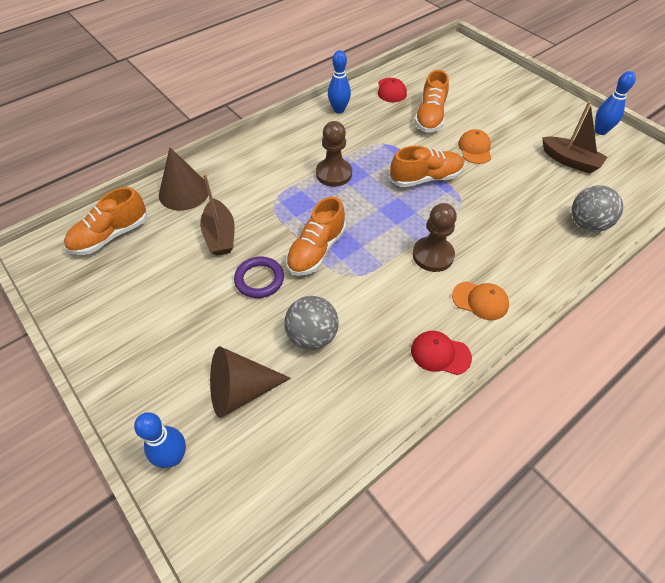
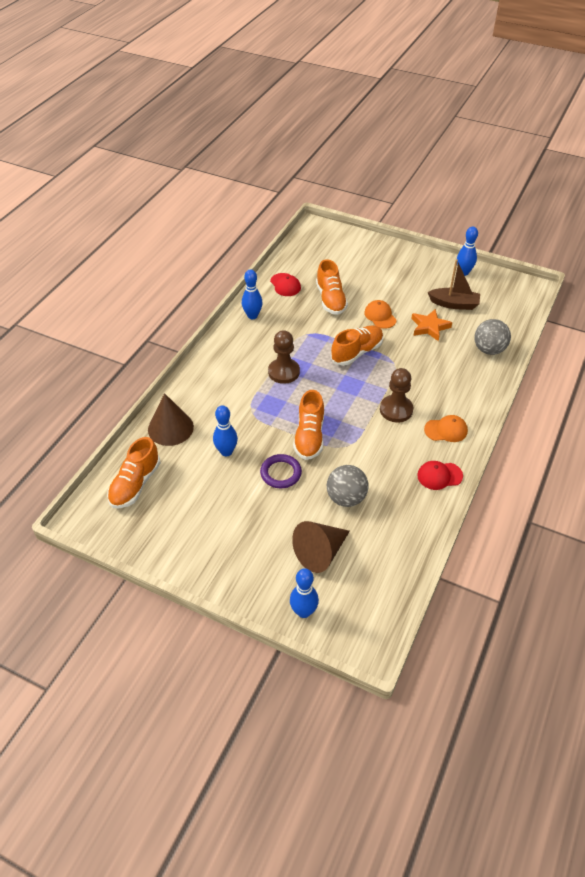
camera: 25 degrees left, 5 degrees down
brown boat [200,174,235,255] -> blue bowling pin [213,405,238,457]
none -> orange star [411,309,452,341]

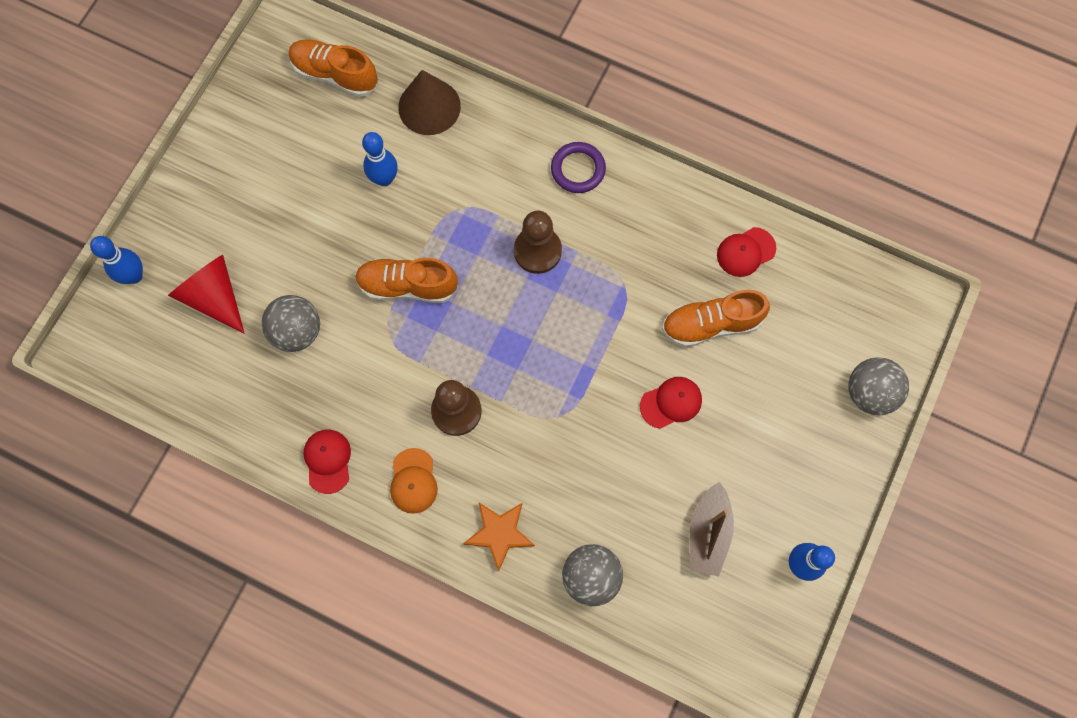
camera: 90 degrees right, 25 degrees up
blue bowling pin [242,269,263,319] -> none
purple ring [260,454,302,488] -> purple ring moved to [551,142,606,193]
brown cone [292,521,350,573] -> red cone [168,255,245,334]
orange shoe [331,325,383,366] -> none
orange cap [364,300,397,329] -> red cap [640,377,702,429]
orange star [411,309,452,341] -> orange star moved to [463,503,535,571]
none -> grey ball [848,357,909,415]

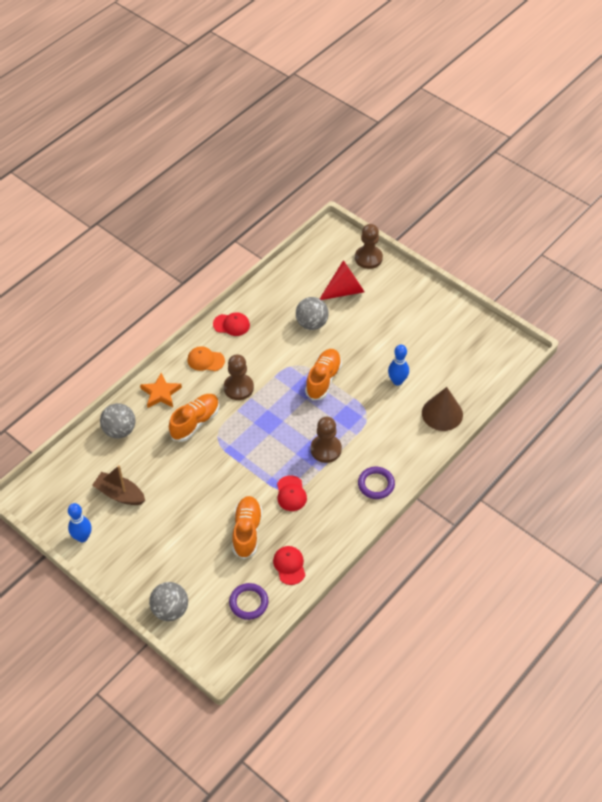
camera: 105 degrees right, 20 degrees down
blue bowling pin [90,236,143,284] -> brown pawn [355,224,383,269]
orange shoe [289,39,378,97] -> orange shoe moved to [169,394,219,442]
red cap [640,377,702,429] -> red cap moved to [277,475,307,511]
none -> purple ring [229,583,269,620]

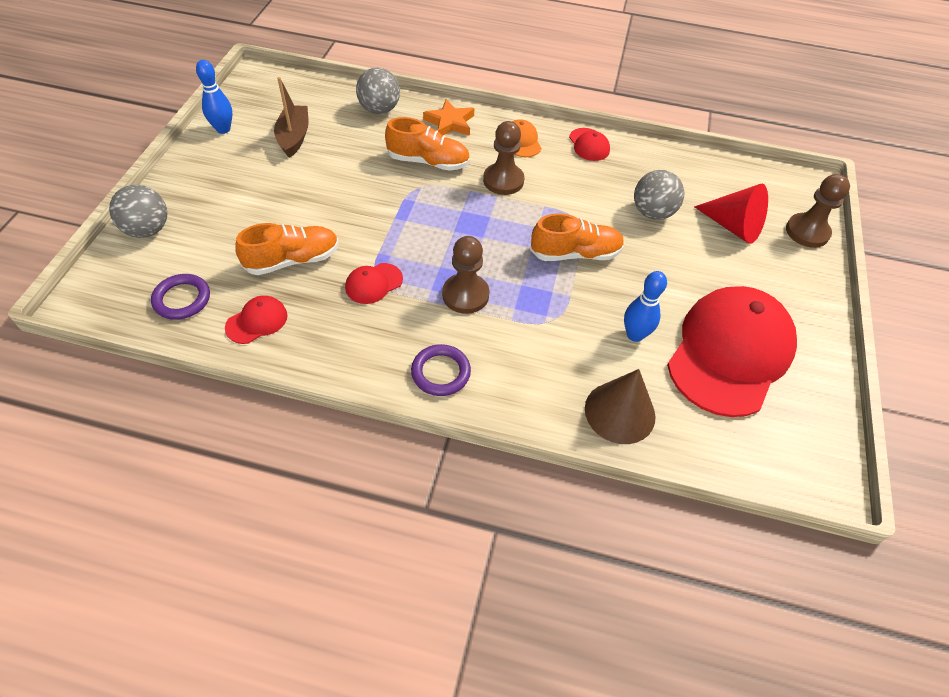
camera: 60 degrees right, 0 degrees up
none -> red cap [667,286,797,417]

